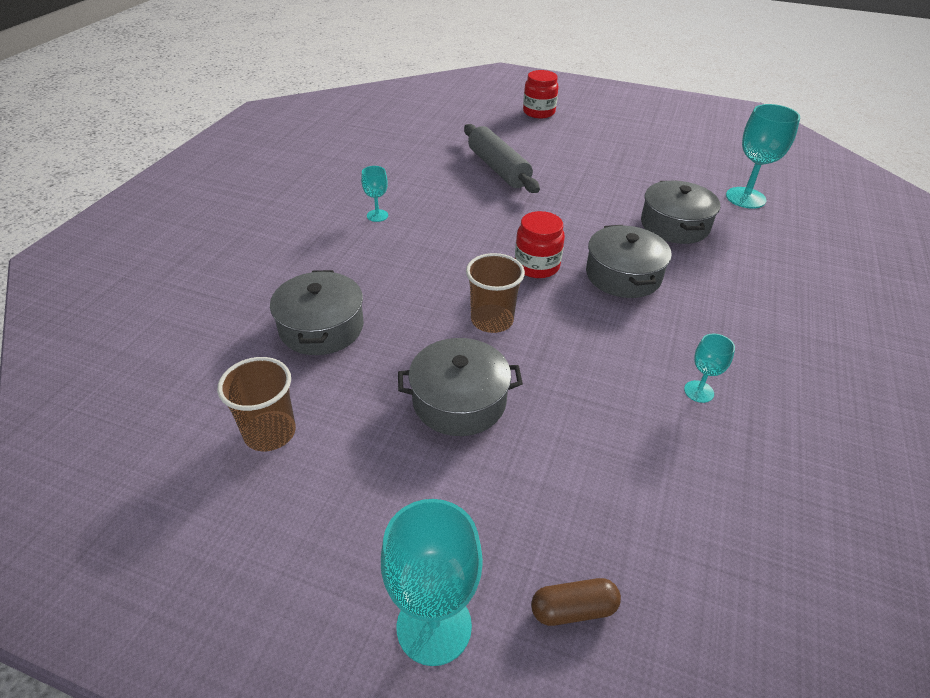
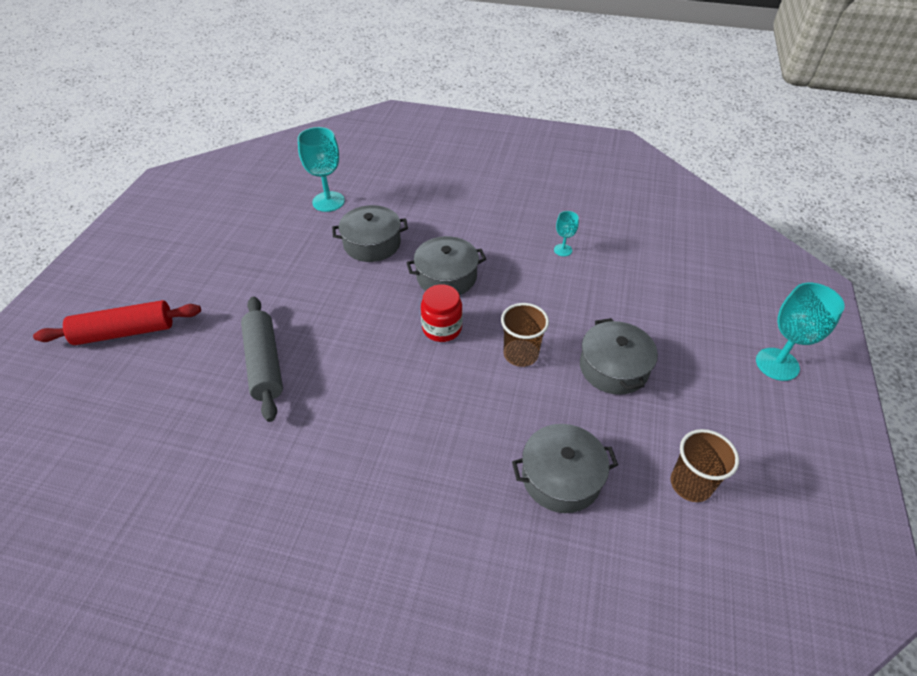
camera: 95 degrees left, 5 degrees up
turquoise goblet [361,166,388,222] -> none
grey rolling pin [464,124,540,193] -> grey rolling pin turned 75 degrees counterclockwise [241,297,283,422]
red jar [523,70,558,118] -> red rolling pin [33,300,201,345]
brown capsule [531,578,621,626] -> none

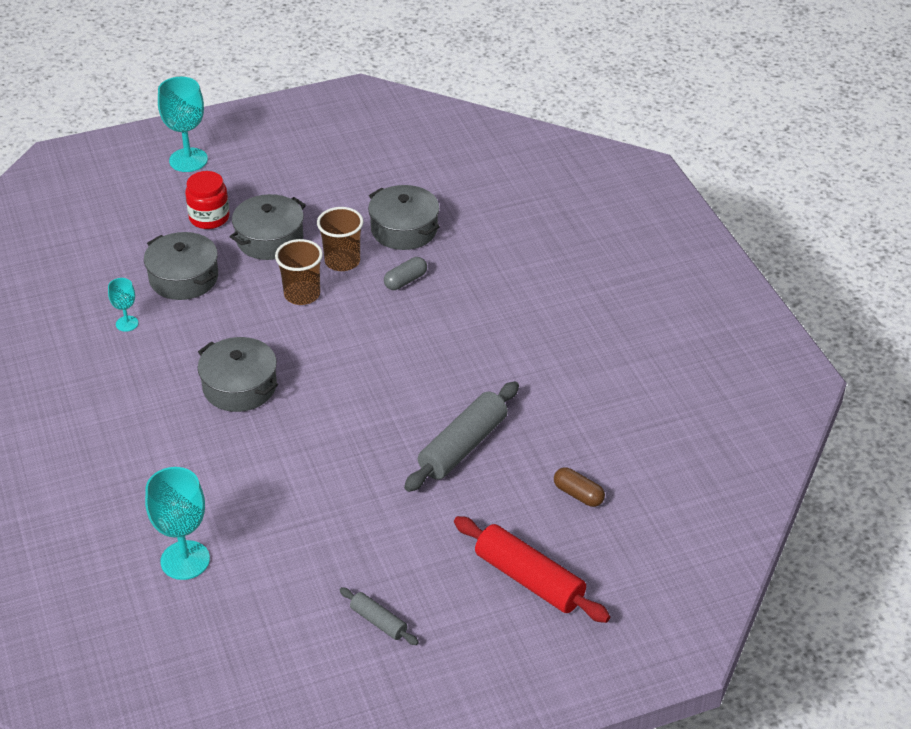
camera: 125 degrees left, 5 degrees down
grey pot [332,205,408,262] -> grey pot moved to [144,232,218,300]
red jar [421,284,463,342] -> red jar moved to [185,171,230,229]
brown cup [671,429,739,502] -> brown cup moved to [317,207,363,271]
none -> grey rolling pin [340,587,419,645]
none -> grey capsule [384,257,427,290]
none -> brown capsule [554,467,605,507]

